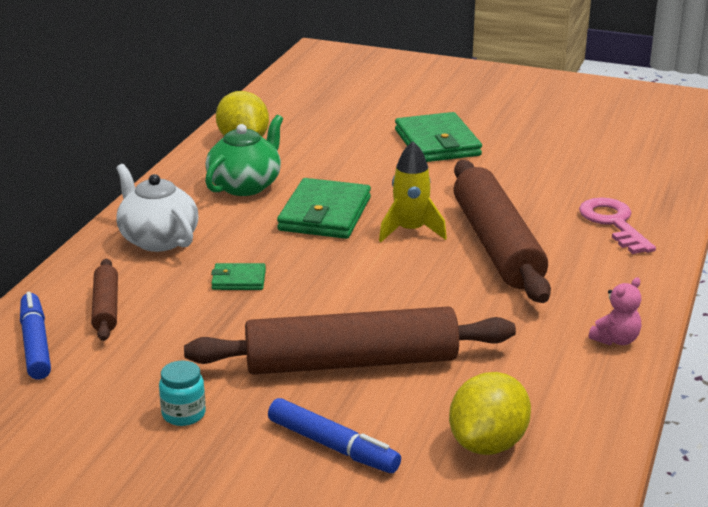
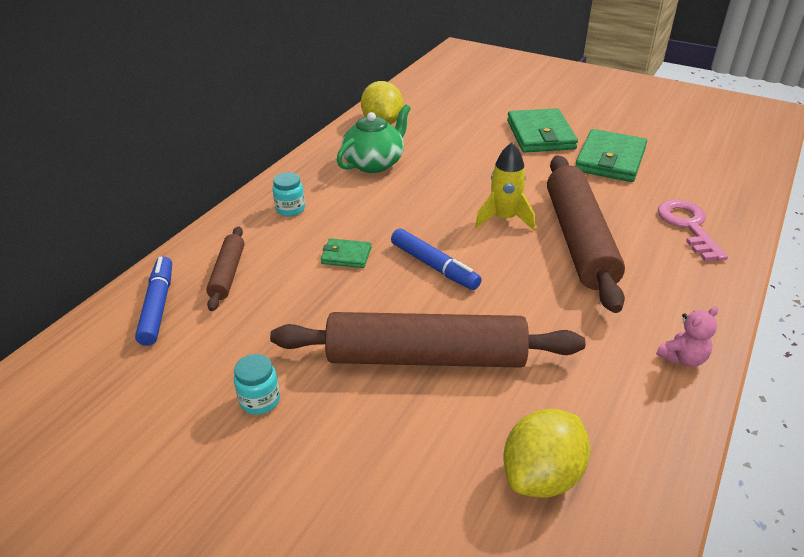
camera: 10 degrees right, 10 degrees up
white teapot [116,164,198,252] -> turquoise jar [272,172,305,216]
blue marker [268,398,401,473] -> blue marker moved to [391,228,481,290]
green wallet [277,178,371,239] -> green wallet moved to [575,129,647,182]

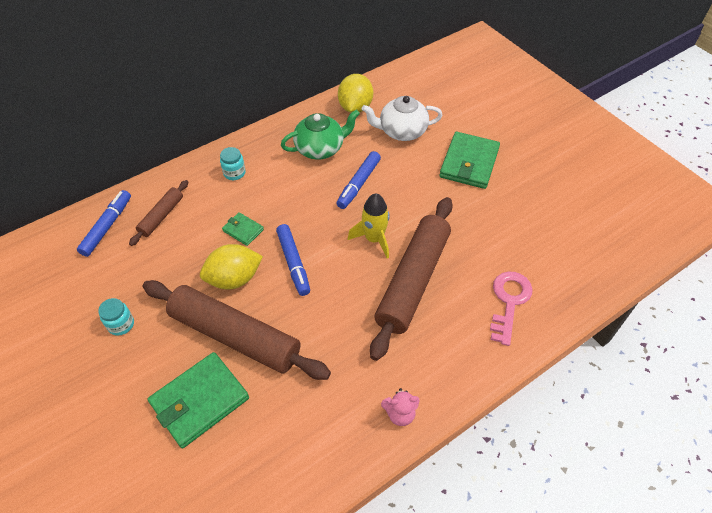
camera: 25 degrees right, 15 degrees up
yellow lemon [503,409,591,498] -> yellow lemon moved to [200,244,263,289]
green wallet [575,129,647,182] -> green wallet moved to [148,352,249,448]
none -> blue marker [336,151,381,209]
none -> white teapot [362,96,443,141]

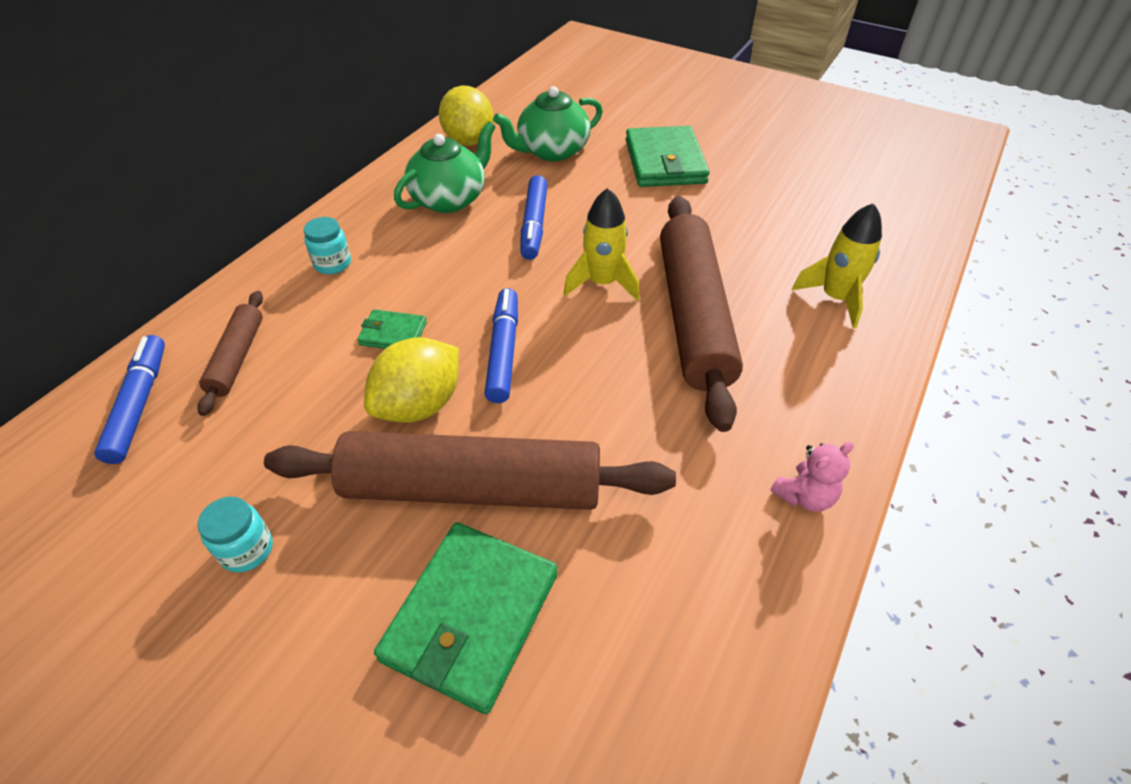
camera: 25 degrees left, 5 degrees down
blue marker [276,224,310,296] -> blue marker turned 135 degrees counterclockwise [484,288,518,403]
white teapot [362,96,443,141] -> green teapot [493,86,603,161]
pink key [490,271,533,346] -> yellow rocket [792,203,882,329]

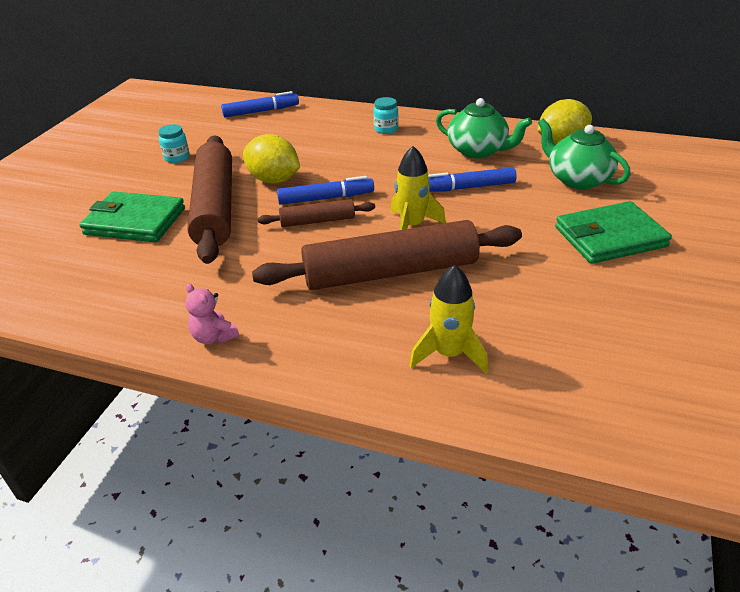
camera: 80 degrees right, 10 degrees down
brown rolling pin [197,291,263,416] -> brown rolling pin moved to [258,199,375,227]
green wallet [357,309,427,349] -> none

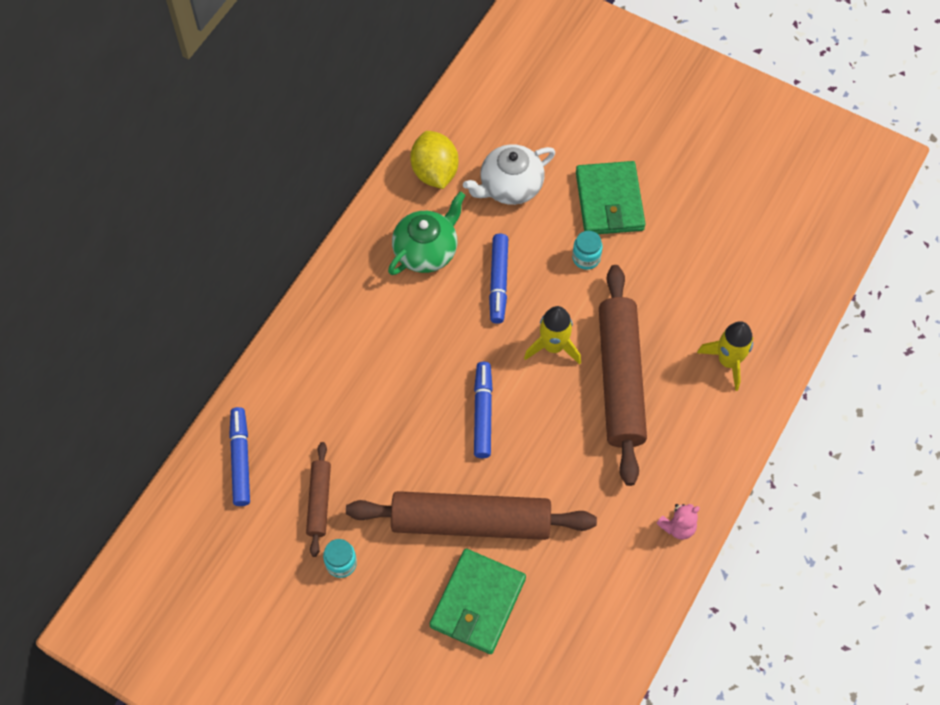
camera: 80 degrees left, 25 degrees up
yellow lemon [243,134,300,183] -> none
brown rolling pin [258,199,375,227] -> brown rolling pin moved to [306,442,331,557]
turquoise jar [373,97,399,134] -> turquoise jar moved to [572,231,603,270]
green teapot [538,119,631,189] -> white teapot [463,144,555,205]

